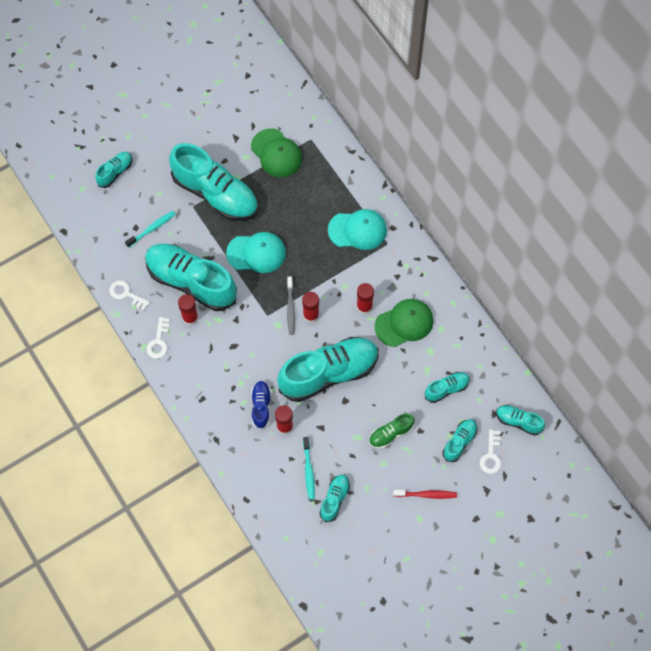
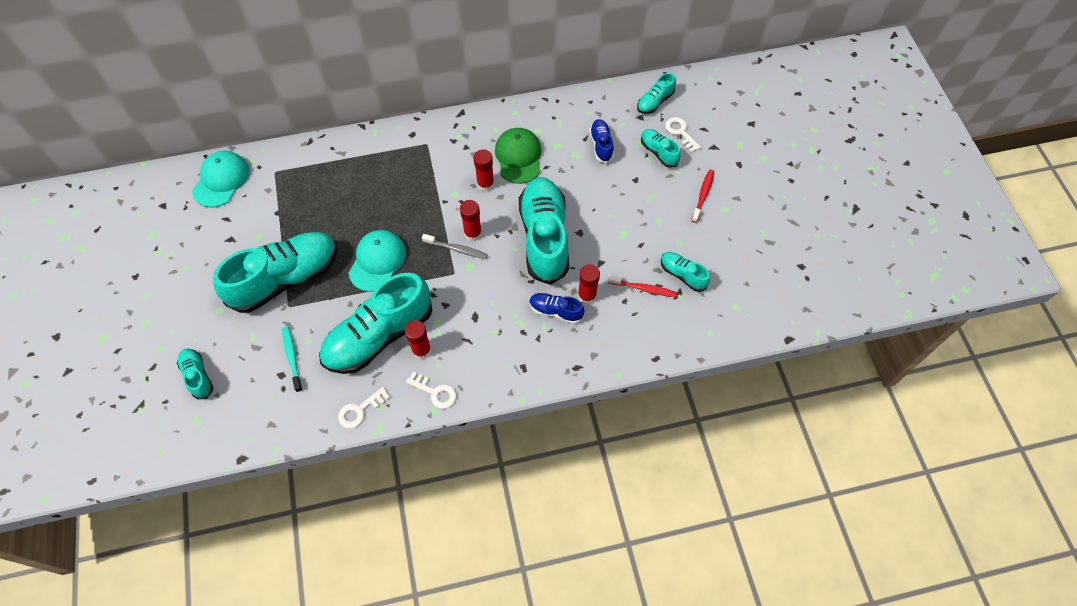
camera: 70 degrees left, 5 degrees down
green cap [251,129,302,177] -> none
turquoise toothbrush [303,437,315,500] -> red toothbrush [608,275,677,298]
turquoise cap [328,209,387,250] -> turquoise cap moved to [192,151,250,208]
green shoe [369,413,415,449] -> none
turquoise shoe [425,372,470,403] -> blue shoe [589,119,614,163]
white key [480,429,501,474] -> white key turned 150 degrees counterclockwise [665,117,701,153]

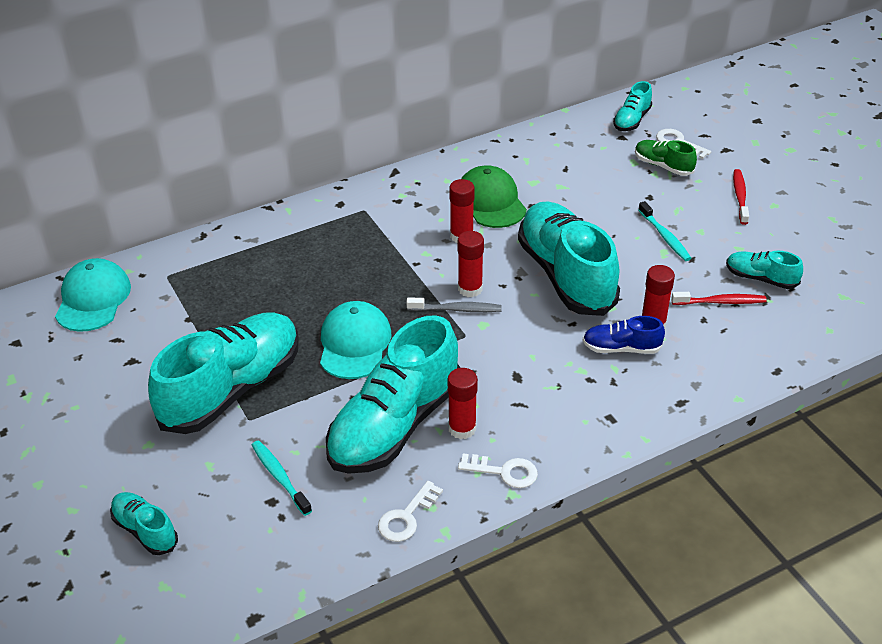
camera: 15 degrees left, 20 degrees down
blue shoe [589,119,614,163] -> none
turquoise shoe [641,129,681,168] -> green shoe [635,140,697,176]
none -> turquoise toothbrush [638,201,691,261]

